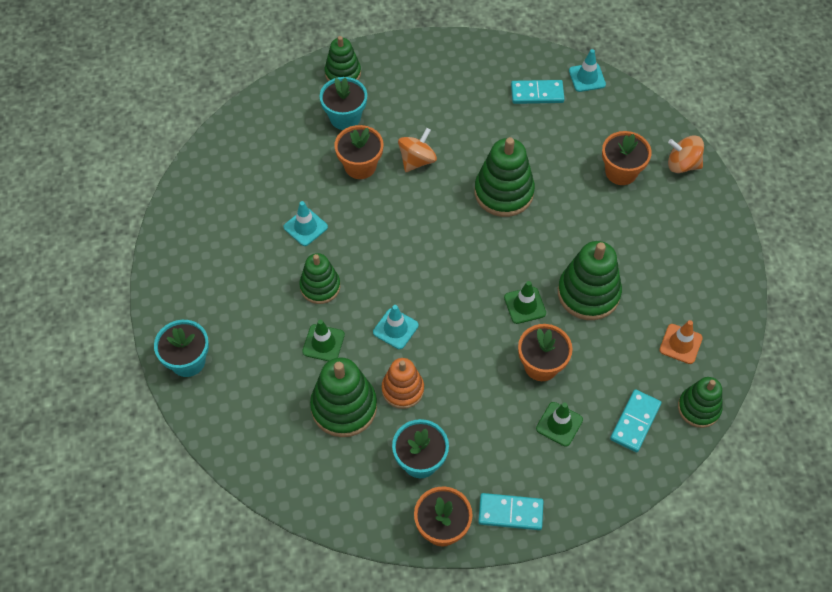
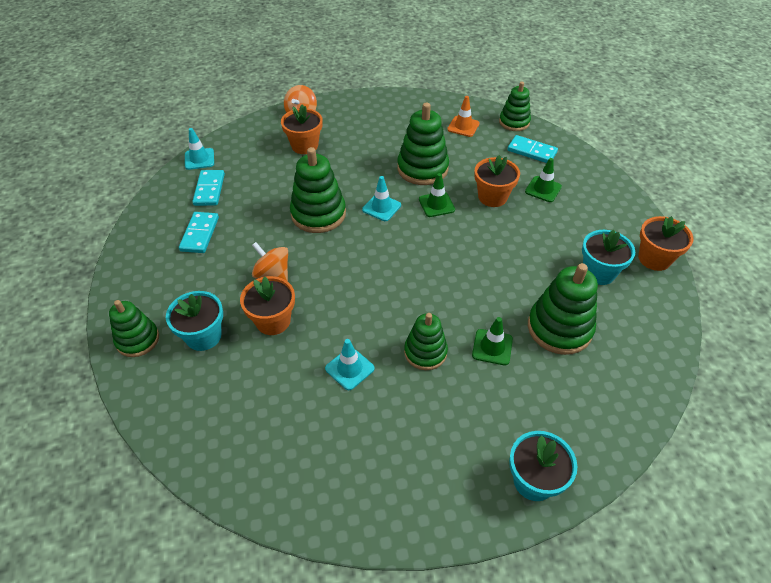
camera: 90 degrees left, 10 degrees down
turquoise traffic cone [373,305,419,349] -> turquoise traffic cone moved to [362,176,401,221]
orange stacking toy [382,358,424,409] -> none
turquoise domino [478,493,544,530] -> turquoise domino moved to [179,212,219,253]

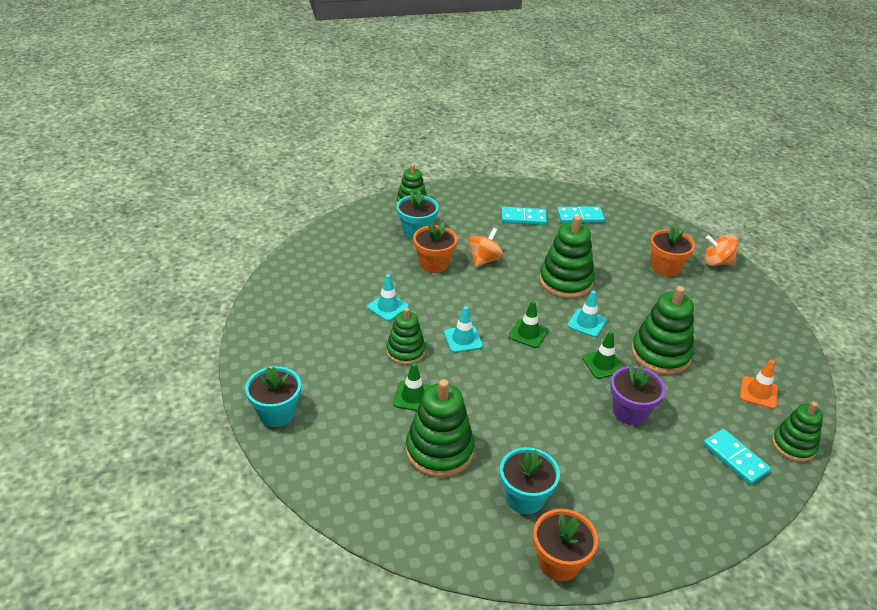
camera: 85 degrees right, 10 degrees down
turquoise traffic cone [185,128,214,170] -> turquoise traffic cone moved to [444,306,483,353]
orange flower pot [474,155,520,207] -> purple flower pot [610,365,665,425]
turquoise domino [507,135,558,163] -> turquoise domino turned 60 degrees counterclockwise [703,429,771,485]
green traffic cone [525,158,562,202] -> green traffic cone moved to [508,301,548,348]

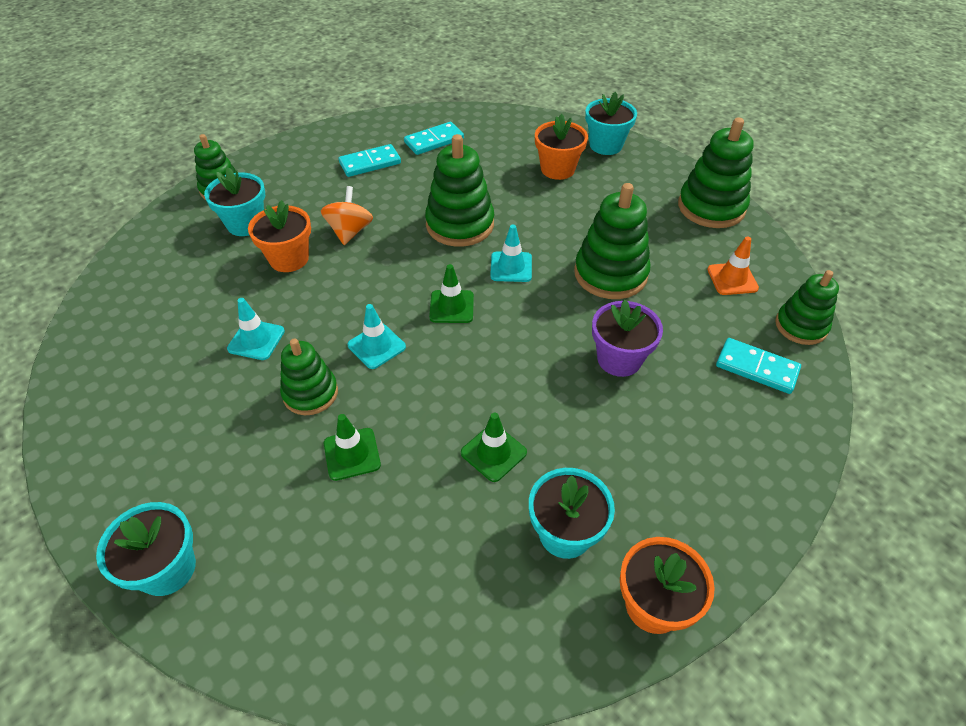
camera: 25 degrees left, 10 degrees up
green stacking toy [406,379,474,478] -> green stacking toy moved to [678,118,753,228]
green traffic cone [582,331,624,379] -> green traffic cone moved to [461,413,527,482]
orange spinning top [704,235,738,266] -> turquoise flower pot [585,92,637,155]

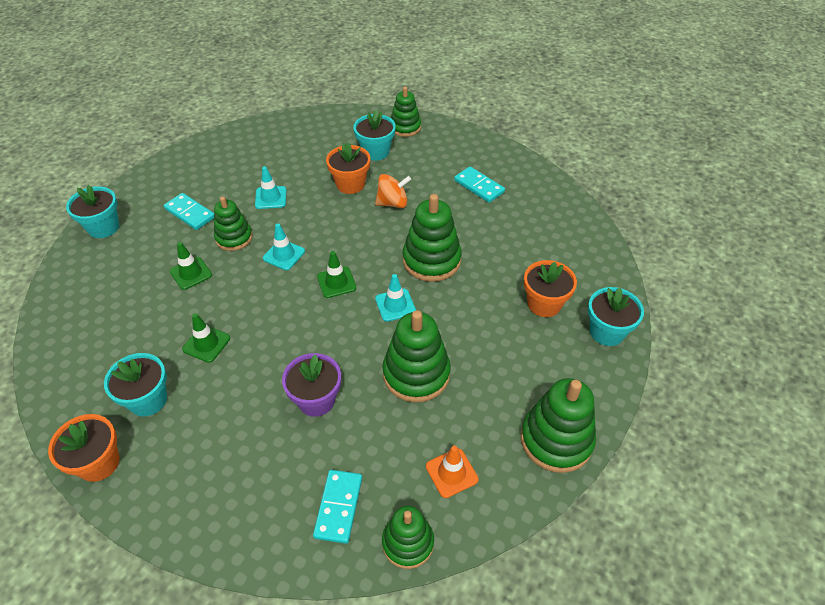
camera: 70 degrees right, 0 degrees up
turquoise domino [404,122,464,155] -> turquoise domino moved to [164,193,214,230]

